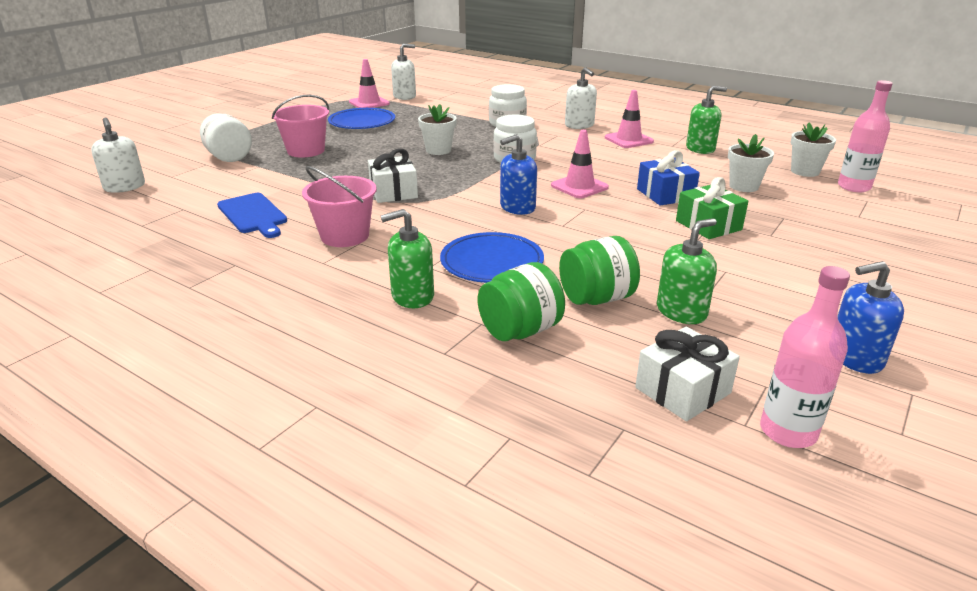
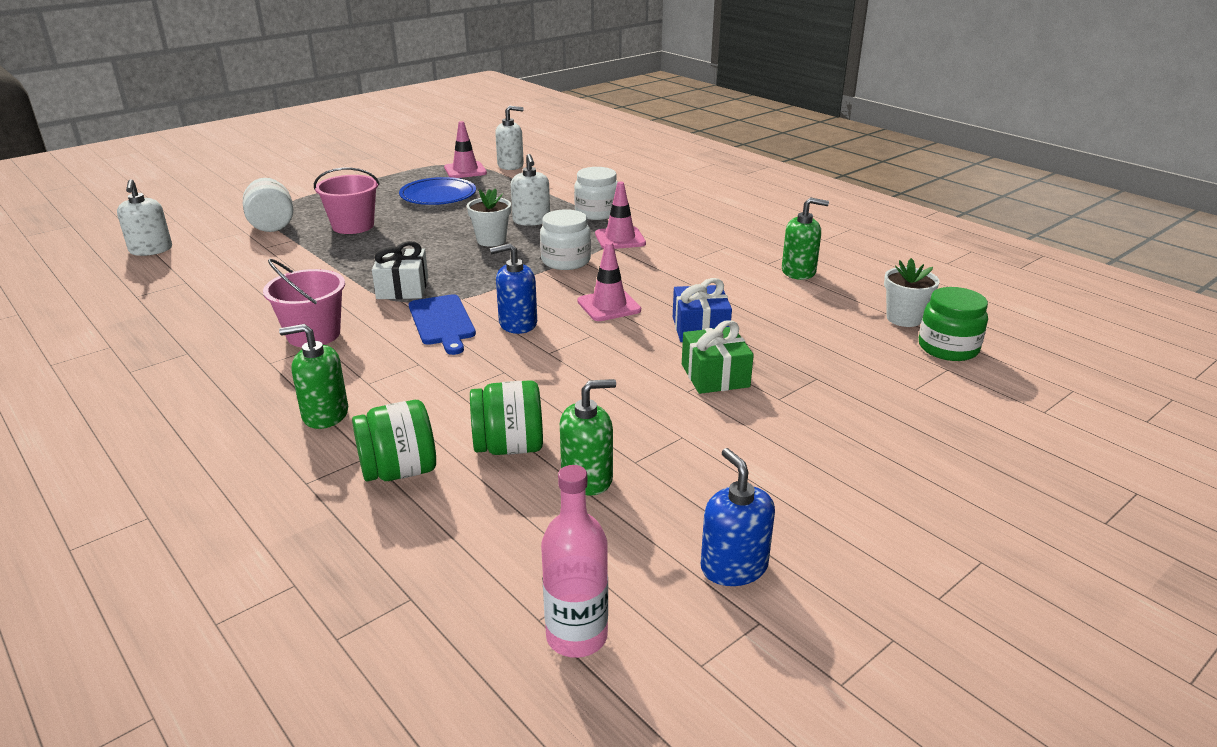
camera: 15 degrees right, 0 degrees up
blue cutting board [217,193,287,238] -> blue cutting board moved to [409,294,476,355]
blue plate [440,232,544,283] -> none
white soap dispenser [565,67,597,129] -> white soap dispenser moved to [511,154,550,226]
pink traffic cone [605,90,654,148] -> pink traffic cone moved to [595,182,646,249]
white gift [635,327,740,421] -> none
white flower pot [728,134,774,192] -> none
blue soap dispenser [837,261,904,374] -> blue soap dispenser turned 60 degrees clockwise [701,448,775,586]
pink bottle [838,80,893,192] -> green jar [919,287,988,361]

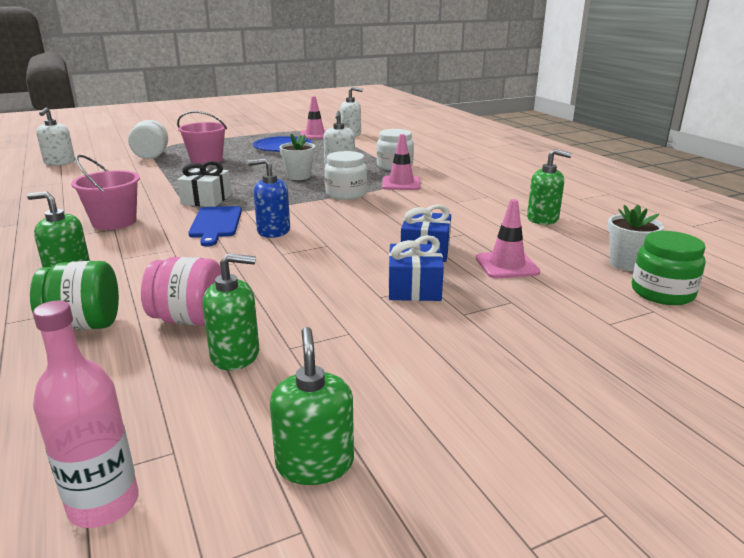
camera: 15 degrees right, 5 degrees down
green jar [470,380,543,455] -> pink jar [141,257,221,326]
pink traffic cone [577,242,641,321] -> pink traffic cone moved to [476,199,540,279]
green gift [682,320,754,394] -> blue gift [388,235,444,301]
blue soap dispenser [701,448,775,586] -> green soap dispenser [270,327,354,485]

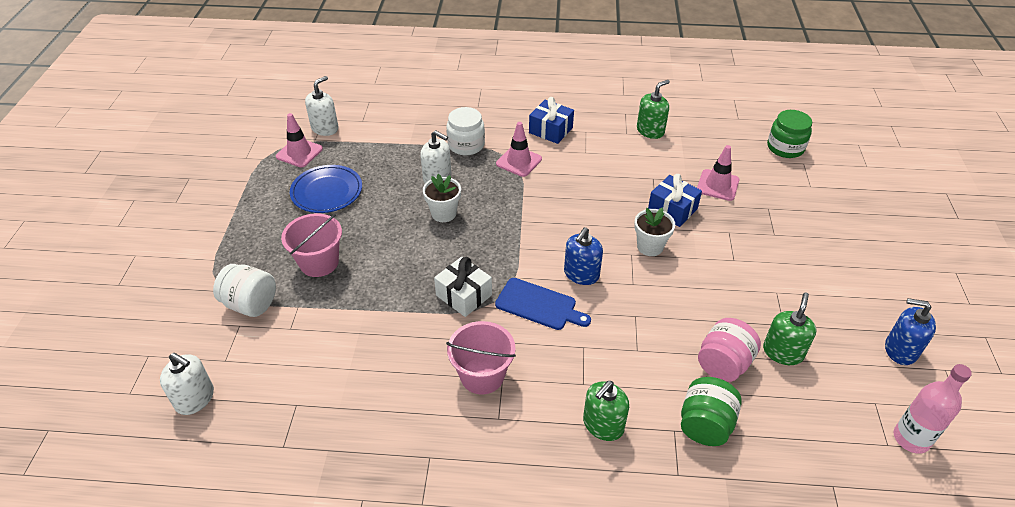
camera: 60 degrees left, 20 degrees up
green soap dispenser [270,327,354,485] -> blue soap dispenser [885,298,936,365]
white jar [325,151,367,200] -> none
blue gift [388,235,444,301] -> blue gift moved to [529,97,574,144]
white flower pot [607,205,664,271] -> white flower pot moved to [634,208,675,256]

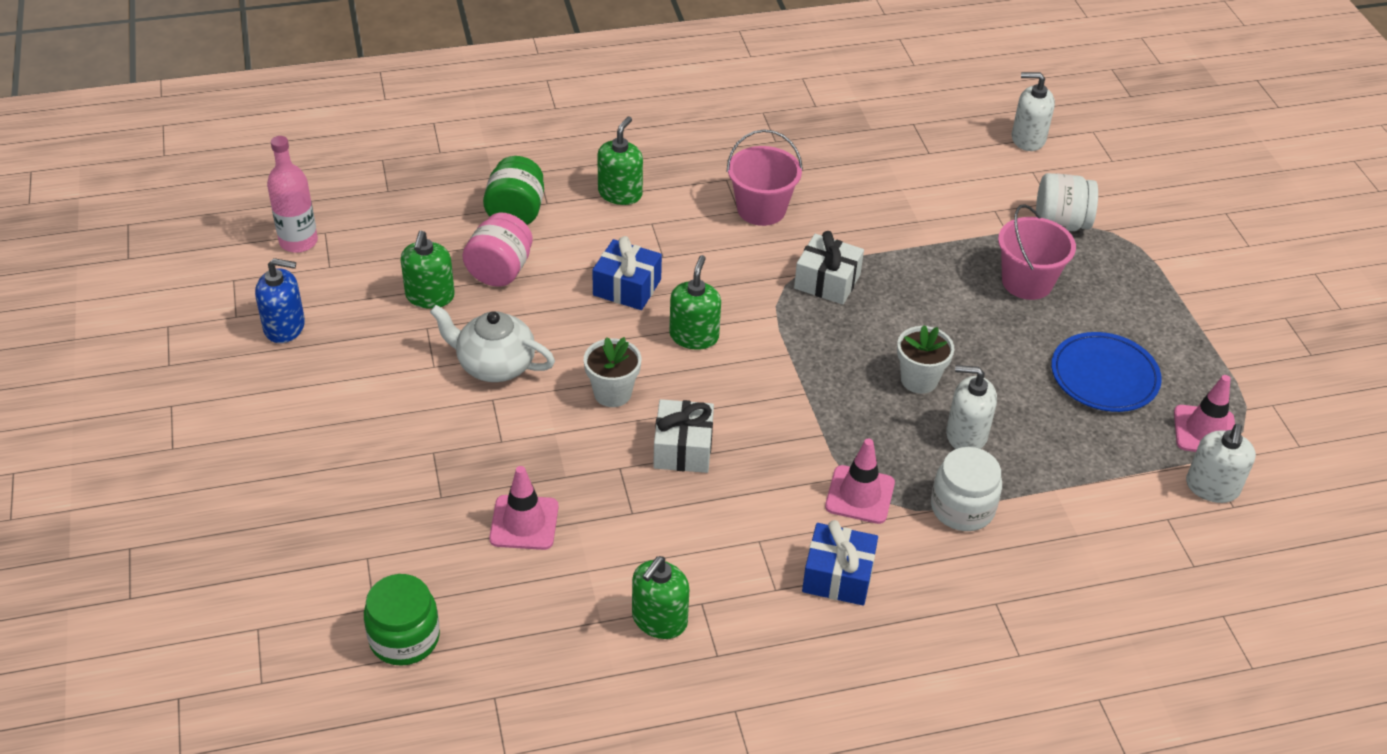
camera: 160 degrees right, 0 degrees up
blue cutting board [495,278,591,330] -> none
blue soap dispenser [564,227,603,285] -> green soap dispenser [669,255,721,350]
blue gift [648,174,702,227] -> blue gift moved to [592,236,662,310]
none -> white teapot [430,305,555,382]
none -> white gift [653,399,714,473]

